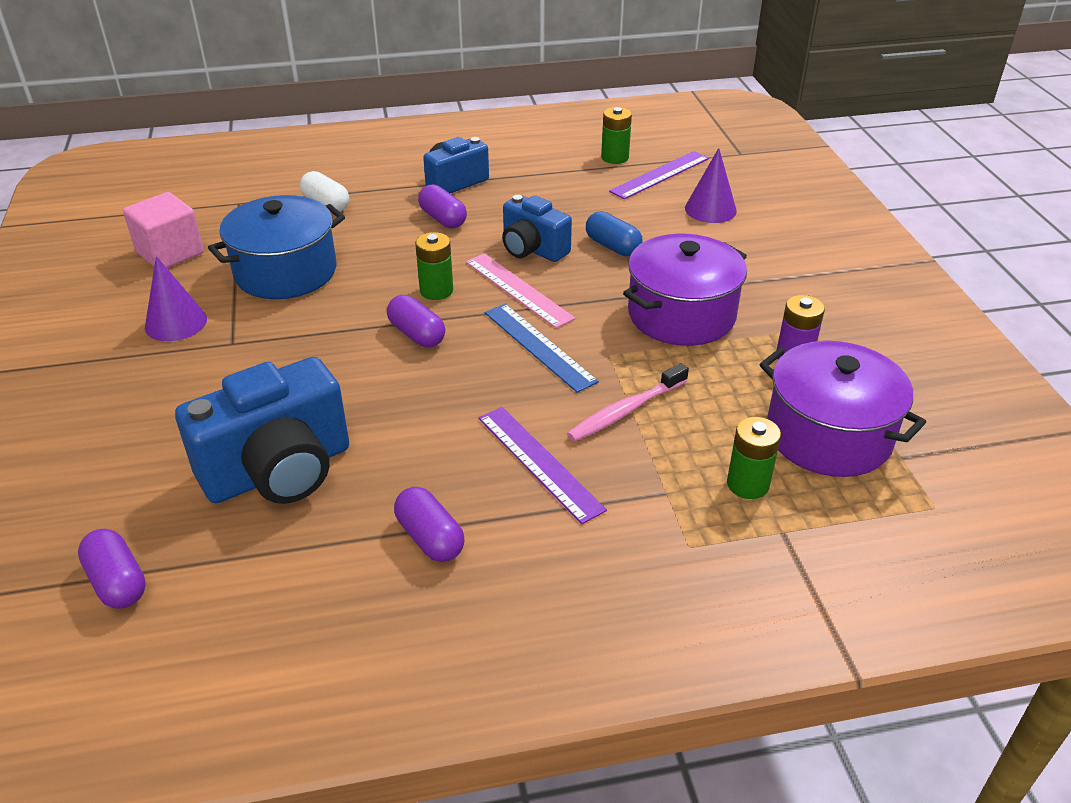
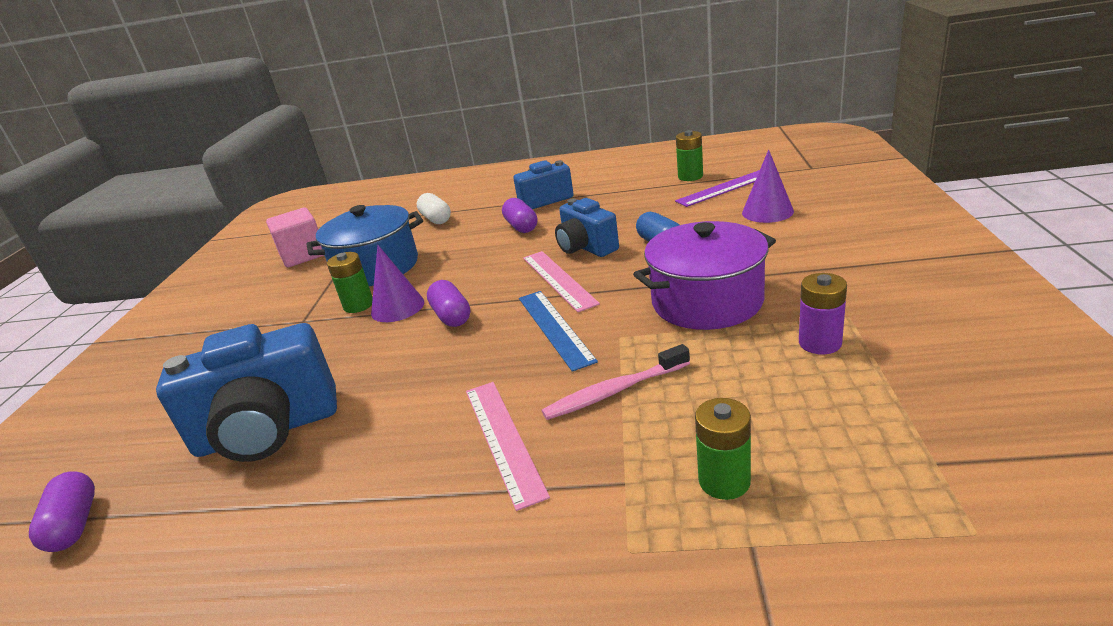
camera: 20 degrees right, 10 degrees down
purple cone [145,256,207,341] -> purple cone moved to [371,245,424,322]
purple capsule [394,487,465,562] -> none
green battery [415,232,453,300] -> green battery moved to [327,252,373,313]
purple ruler [478,407,607,524] -> pink ruler [466,382,550,511]
purple pot [760,341,926,477] -> none

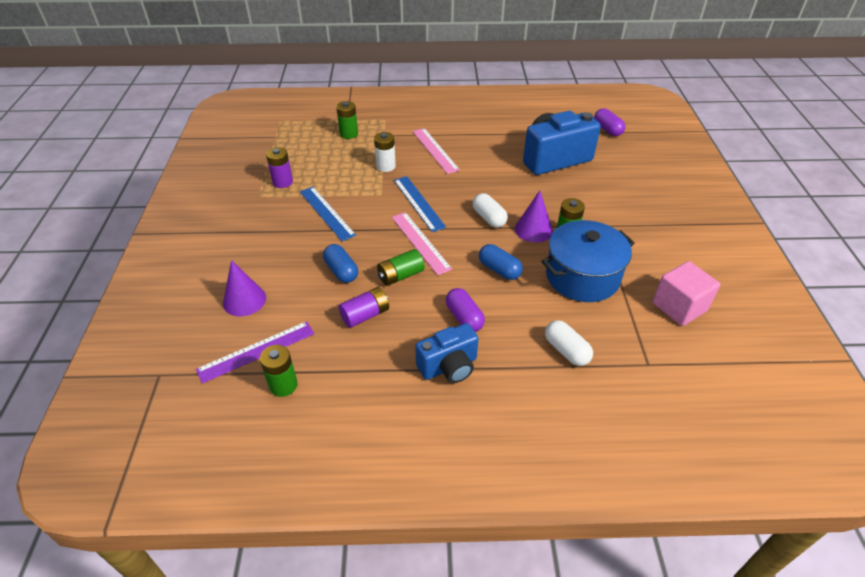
camera: 170 degrees right, 15 degrees up
purple capsule [427,280,471,327] -> white capsule [473,193,508,228]
pink toothbrush [542,344,690,420] -> white battery [374,132,396,172]
blue camera [555,198,619,257] -> green battery [377,249,424,286]
purple pot [633,221,776,330] -> blue ruler [300,187,356,241]
none -> purple battery [339,287,389,328]
none -> blue capsule [479,244,523,280]

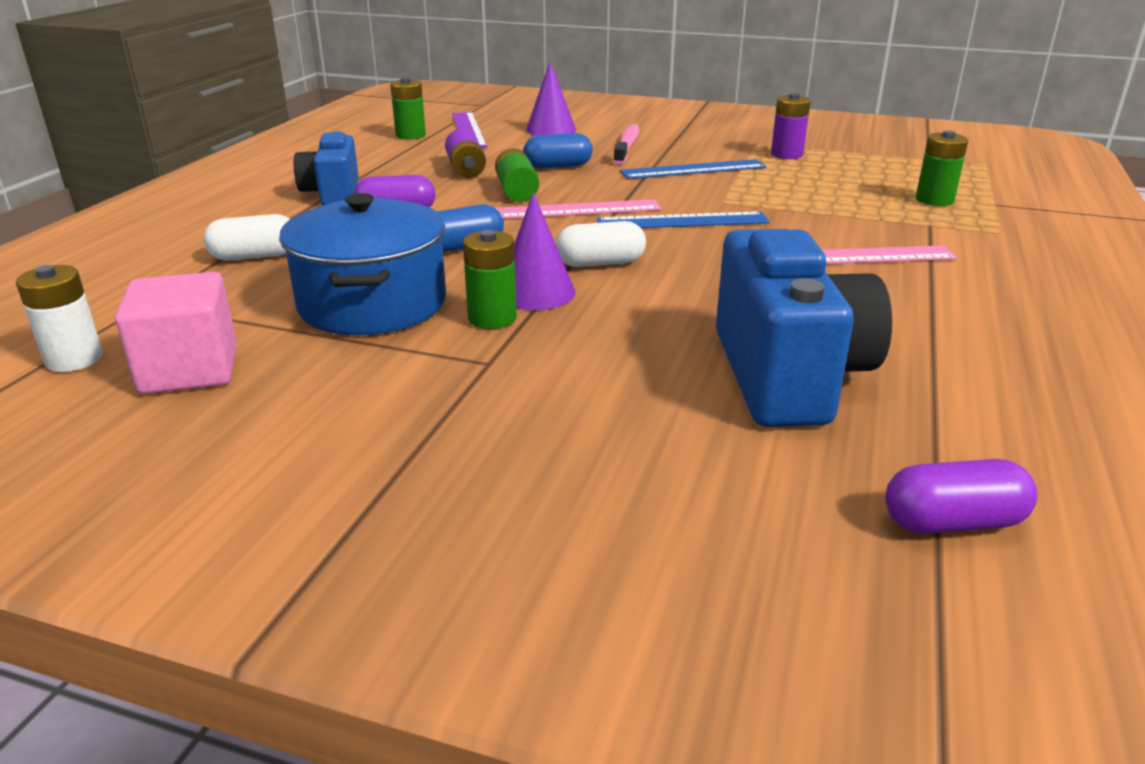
camera: 110 degrees right, 15 degrees down
white battery [374,132,396,172] -> white battery moved to [16,265,103,372]
none -> pink toothbrush [614,124,639,165]

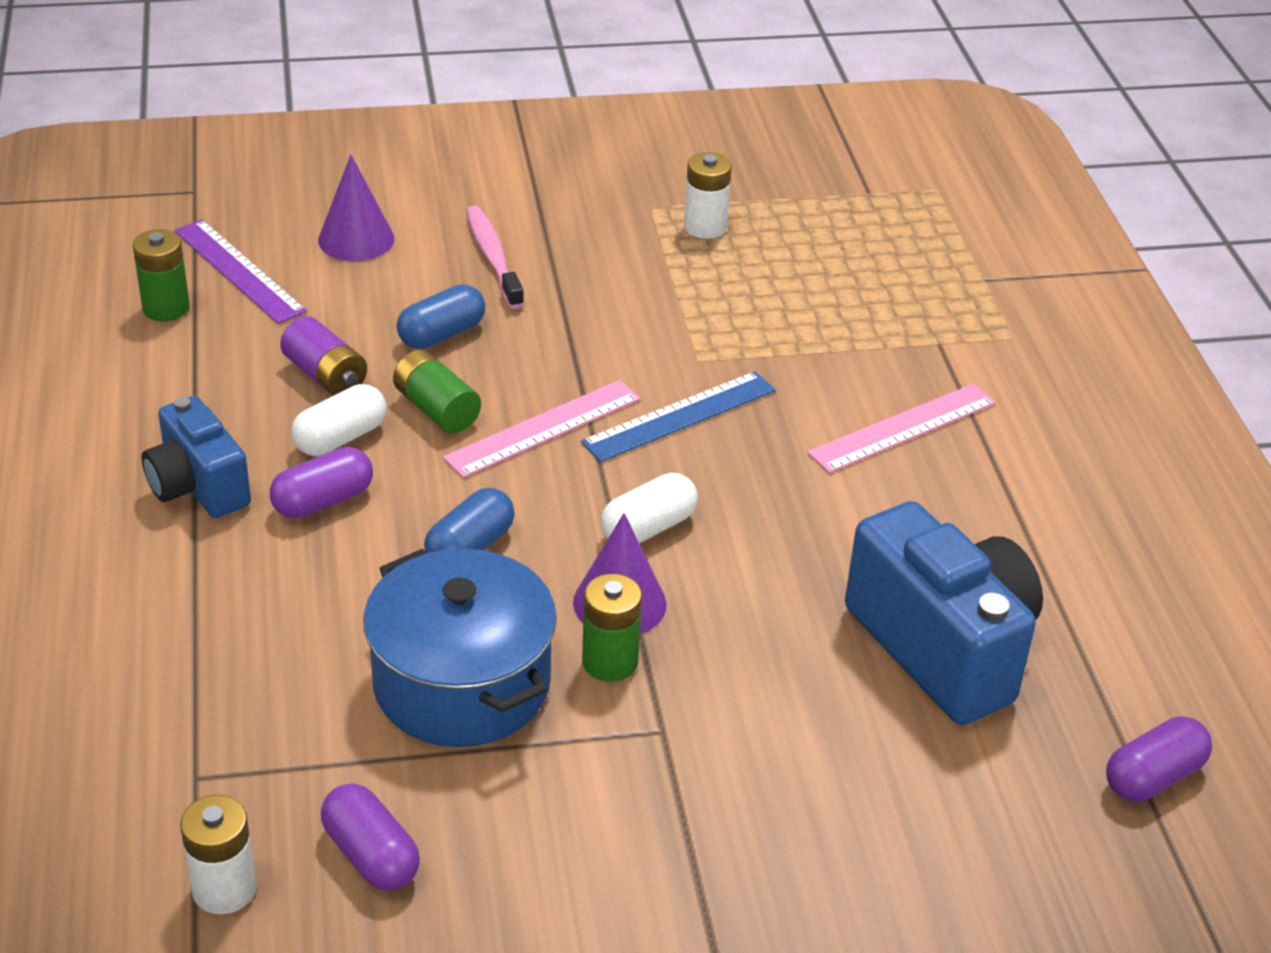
camera: 30 degrees left, 10 degrees up
pink cube [115,272,237,394] -> purple capsule [321,783,420,891]
white capsule [204,214,290,261] -> white capsule moved to [291,384,387,456]
blue ruler [620,159,766,179] -> none
purple battery [771,93,811,159] -> white battery [684,152,732,239]
green battery [916,131,968,206] -> none

